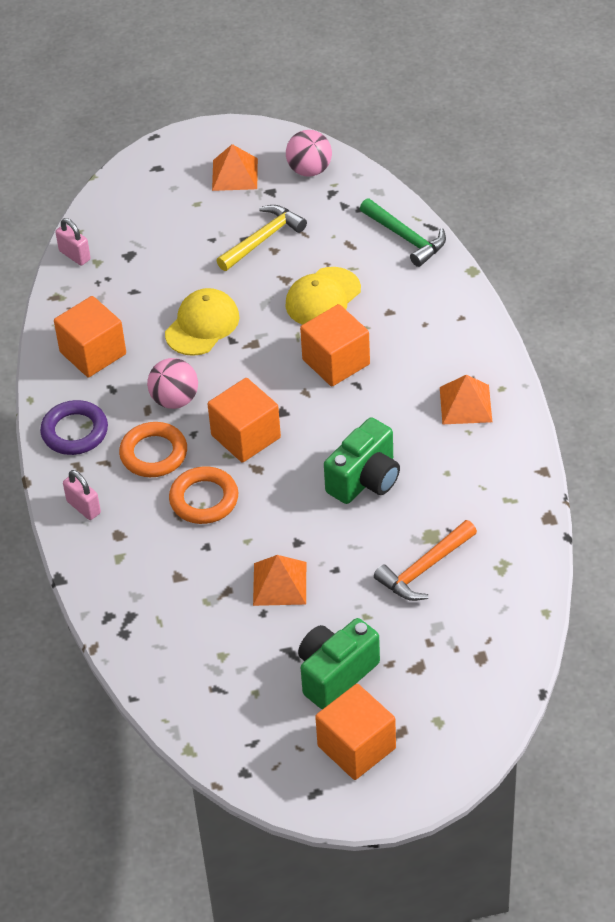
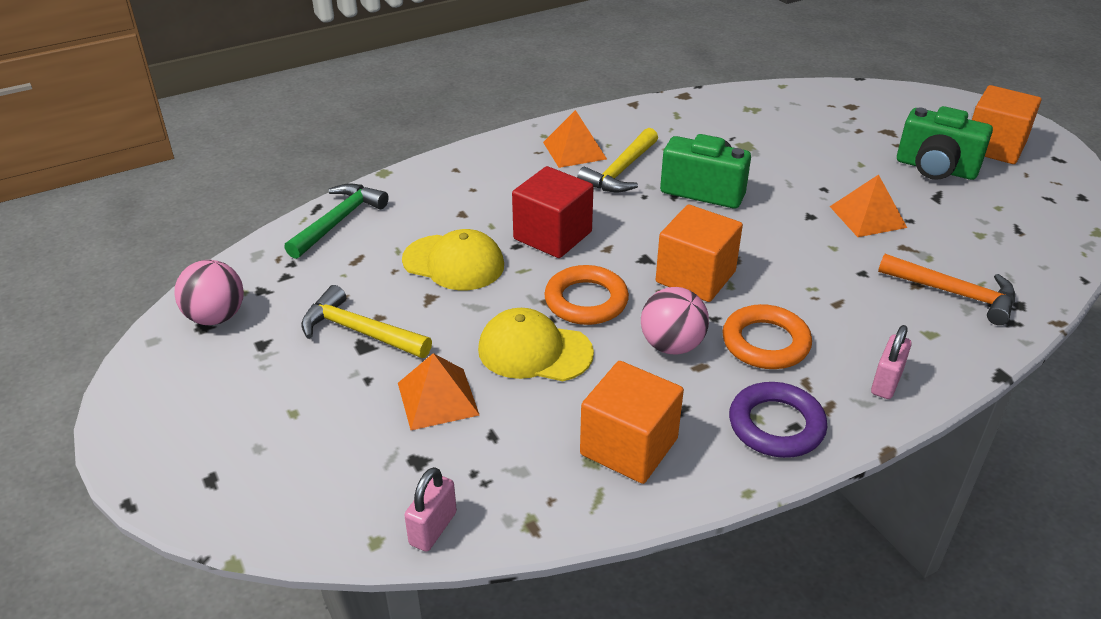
camera: 110 degrees left, 10 degrees down
orange ring [169,466,238,524] -> orange ring moved to [544,265,629,325]
orange pyramid [212,144,258,191] -> orange pyramid moved to [398,353,479,430]
orange cube [300,304,370,386] -> red cube [512,166,594,258]
orange hammer [374,520,477,601] -> orange hammer moved to [878,254,1015,325]
none -> yellow hammer [577,128,658,192]

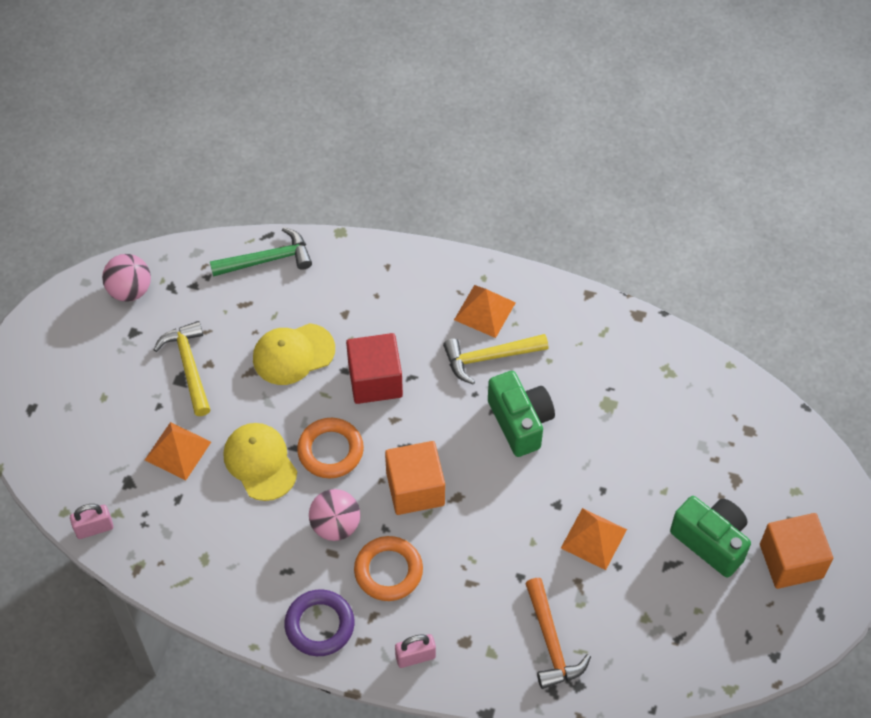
camera: 45 degrees right, 20 degrees up
yellow cap [402,229,504,290] -> yellow cap turned 90 degrees clockwise [253,323,335,385]
orange cube [580,361,684,484] -> none
green camera [897,106,993,180] -> green camera turned 150 degrees clockwise [670,496,751,578]

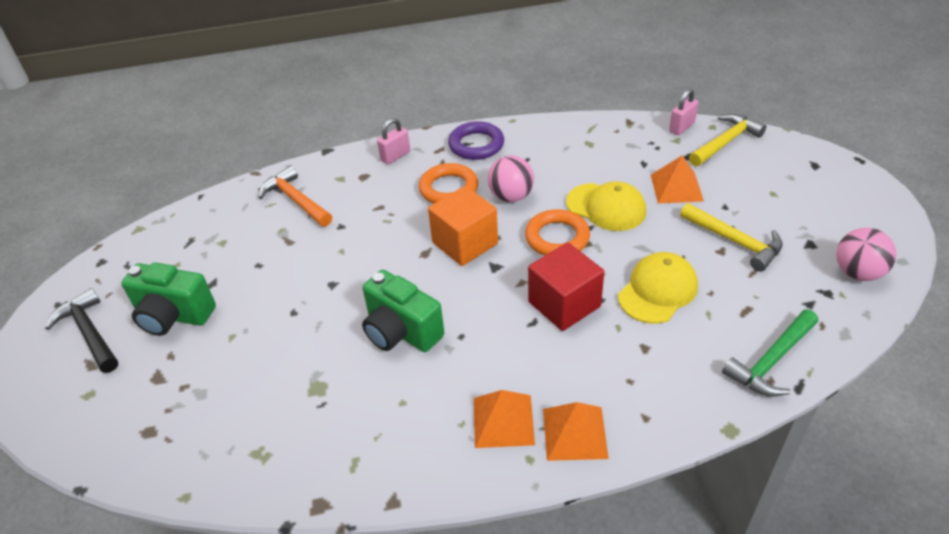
camera: 155 degrees right, 15 degrees down
yellow hammer [443,334,548,385] -> yellow hammer moved to [689,114,766,166]
orange pyramid [561,508,627,570] -> orange pyramid moved to [543,402,609,461]
orange cube [760,513,833,589] -> black hammer [45,288,118,373]

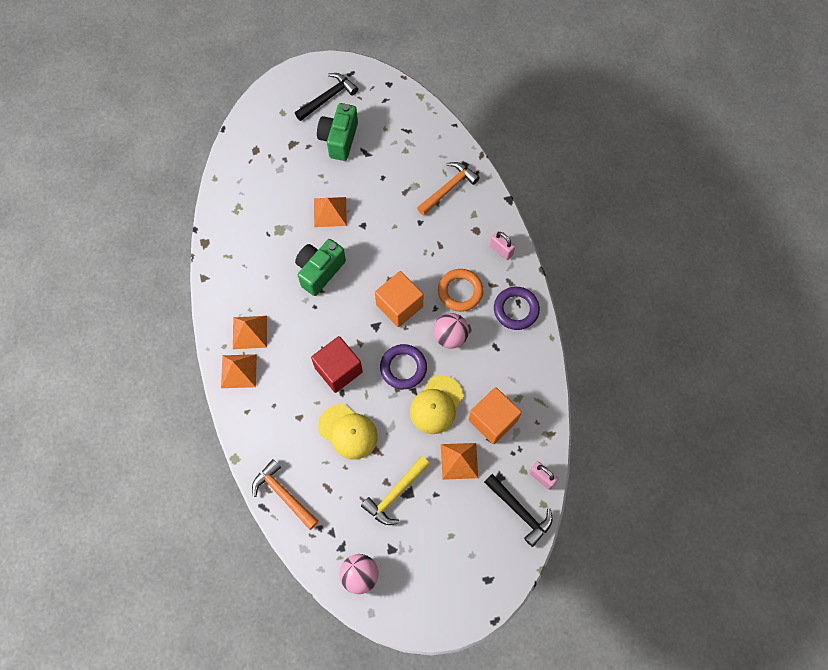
camera: 85 degrees right, 25 degrees up
orange ring [525,209,590,256] -> purple ring [380,344,427,389]
yellow hammer [689,114,766,166] -> black hammer [484,474,553,547]
green hammer [722,309,818,397] -> orange hammer [252,459,319,530]
none -> orange pyramid [314,197,347,227]
none -> orange cube [469,387,522,444]

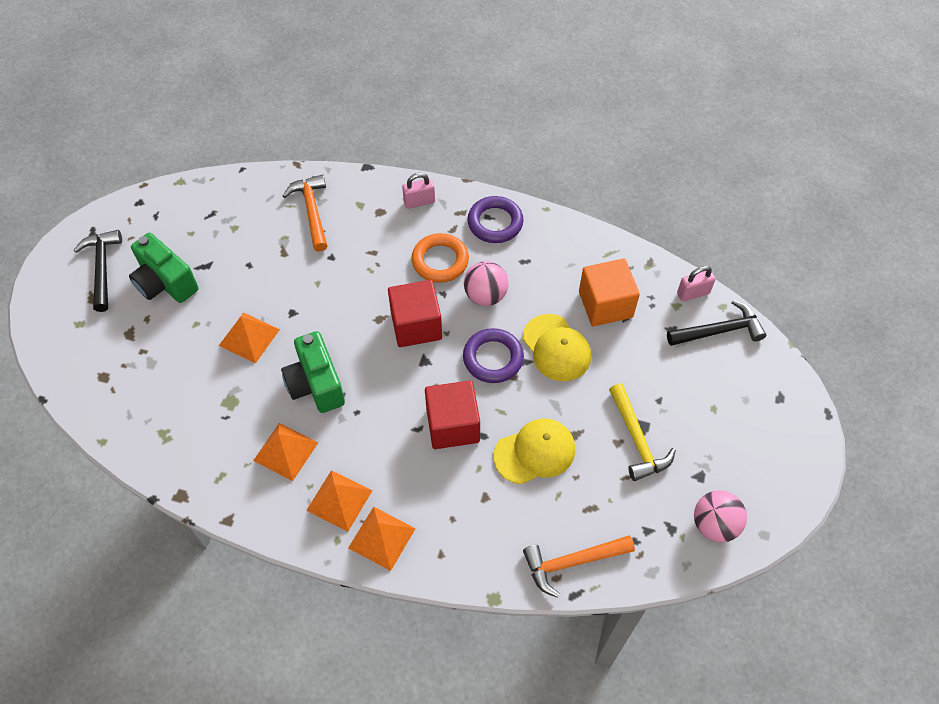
camera: 60 degrees left, 10 degrees down
orange cube [375,271,424,327] -> red cube [388,280,442,347]
orange pyramid [441,443,478,480] -> orange pyramid moved to [253,423,318,481]

